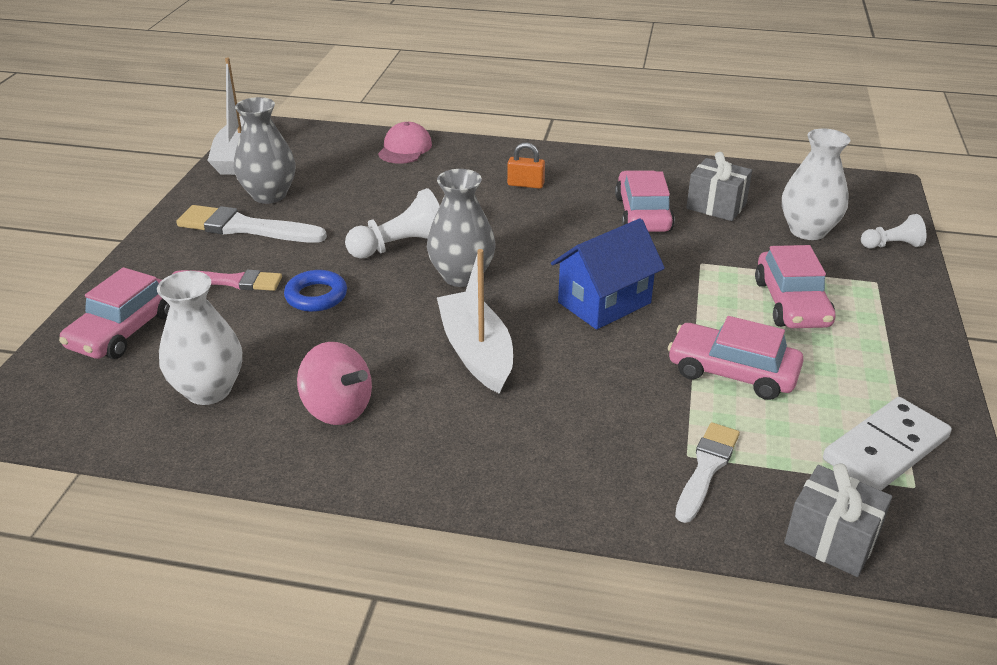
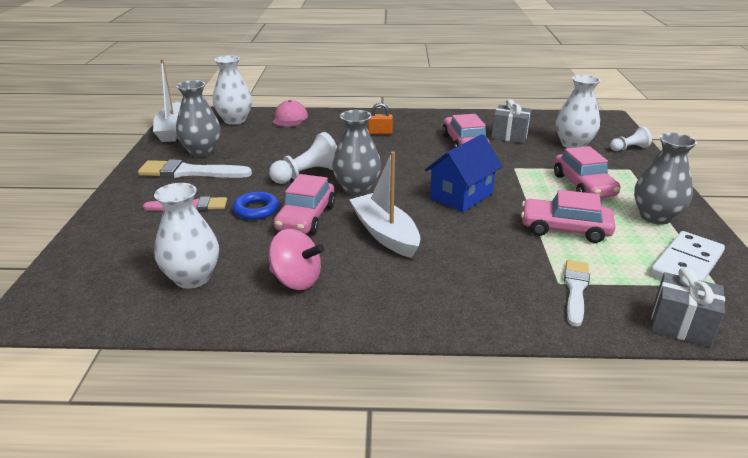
camera: 10 degrees left, 5 degrees down
pink car [59,267,170,359] -> pink car moved to [274,174,335,235]
none -> white vase [213,55,252,125]
none -> grey vase [634,133,697,225]

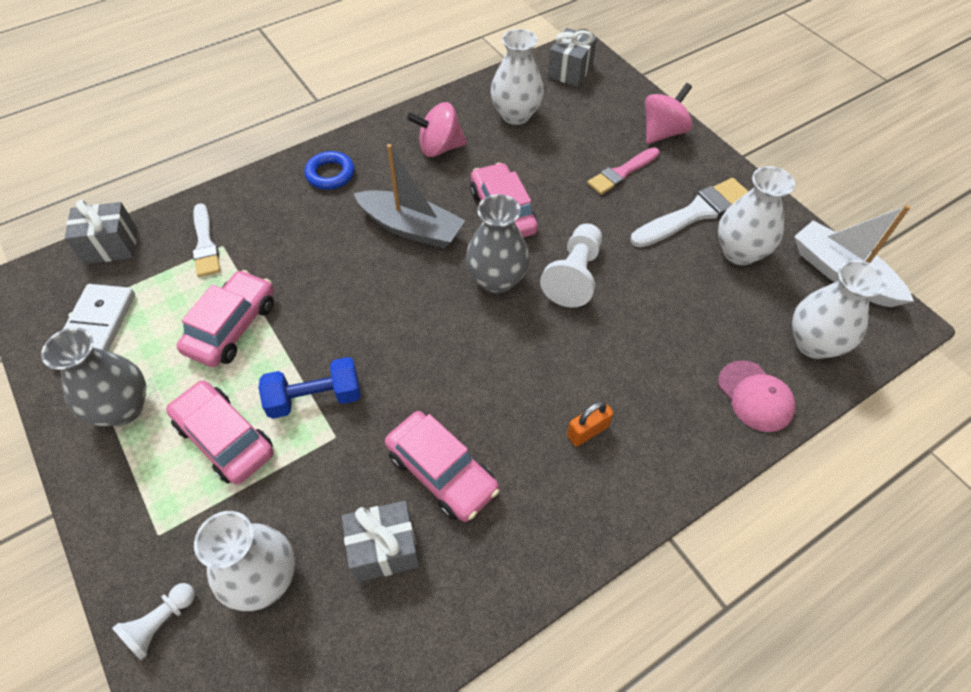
camera: 145 degrees right, 25 degrees up
grey vase [176,80,221,157] -> white vase [718,166,795,265]
blue ring [233,191,279,220] -> blue ring moved to [304,151,355,190]
white boat [349,151,421,258] -> grey boat [353,144,465,248]
blue house [425,134,503,212] -> none
pink car [521,190,615,243] -> pink car turned 45 degrees counterclockwise [177,270,274,367]
none -> blue dumbbell [258,357,361,419]
none -> grey gift [548,28,597,87]
none -> pink spinning top [645,83,693,144]

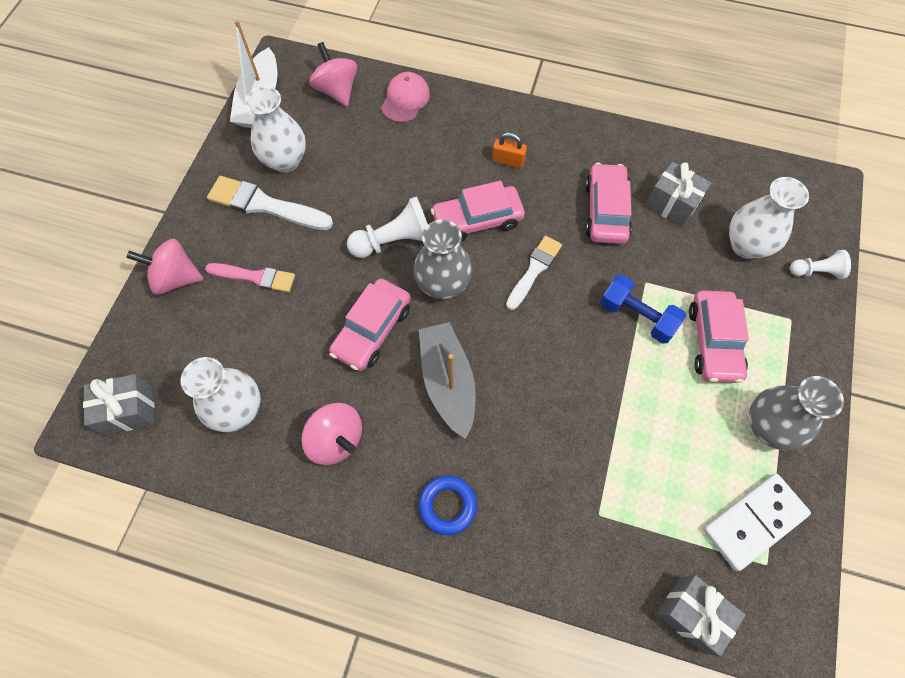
camera: 130 degrees left, 10 degrees up
pink car [177,270,274,367] -> pink car moved to [431,181,525,242]
white brush [193,203,220,277] -> white brush moved to [506,236,562,310]
white vase [792,260,886,359] -> pink spinning top [310,42,357,107]

